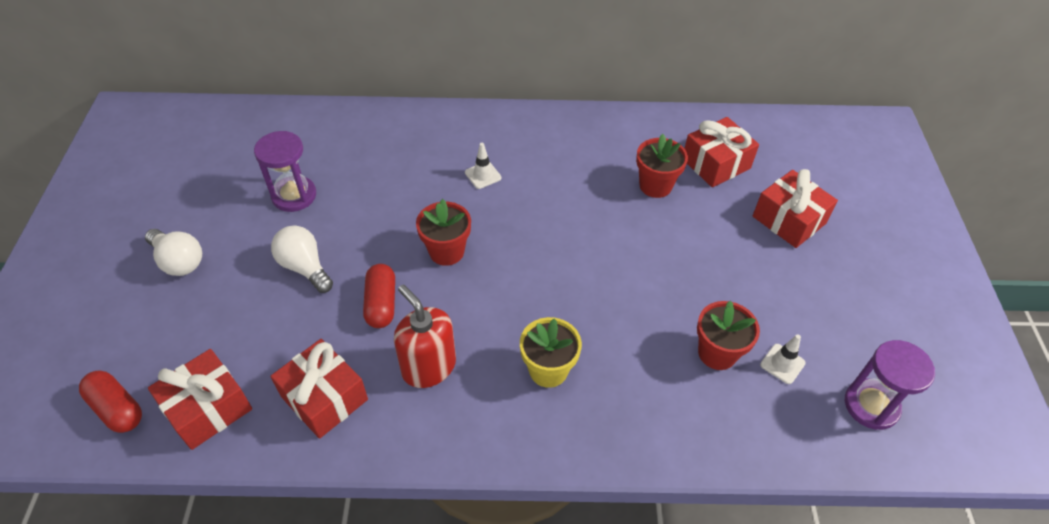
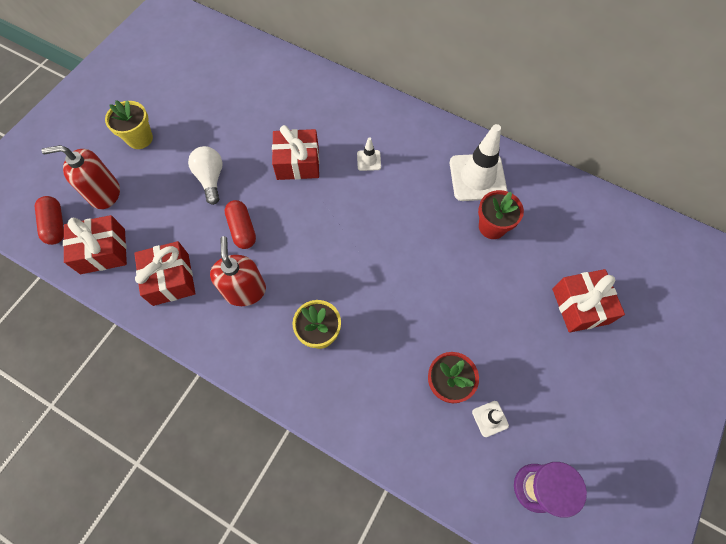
camera: 30 degrees right, 15 degrees up
white light bulb [145,229,202,276] -> yellow flower pot [105,100,153,149]
purple hourglass [254,131,316,212] -> none
red capsule [363,264,395,328] -> red capsule turned 45 degrees counterclockwise [225,200,256,249]
red flower pot [416,199,471,266] -> none
red gift [684,117,759,187] -> red gift moved to [272,125,319,180]
none -> red soap dispenser [41,145,120,209]
none -> white traffic cone [450,124,508,201]

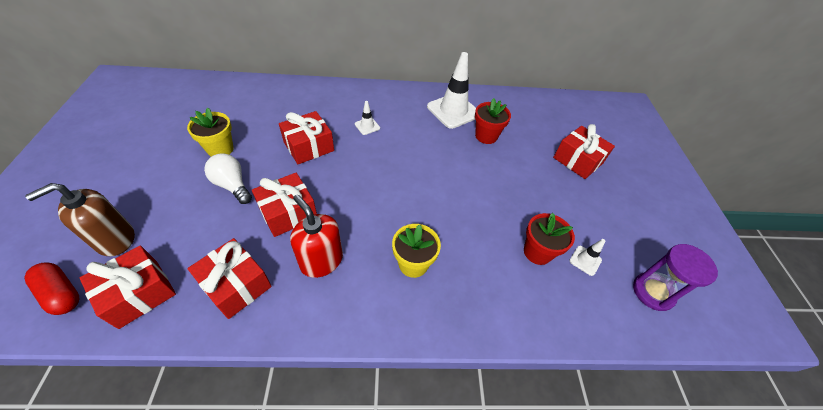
camera: 35 degrees left, 15 degrees down
red soap dispenser [41,145,120,209] -> brown soap dispenser [25,183,135,256]
yellow flower pot [105,100,153,149] -> yellow flower pot moved to [187,108,234,157]
red capsule [225,200,256,249] -> red gift [252,173,317,237]

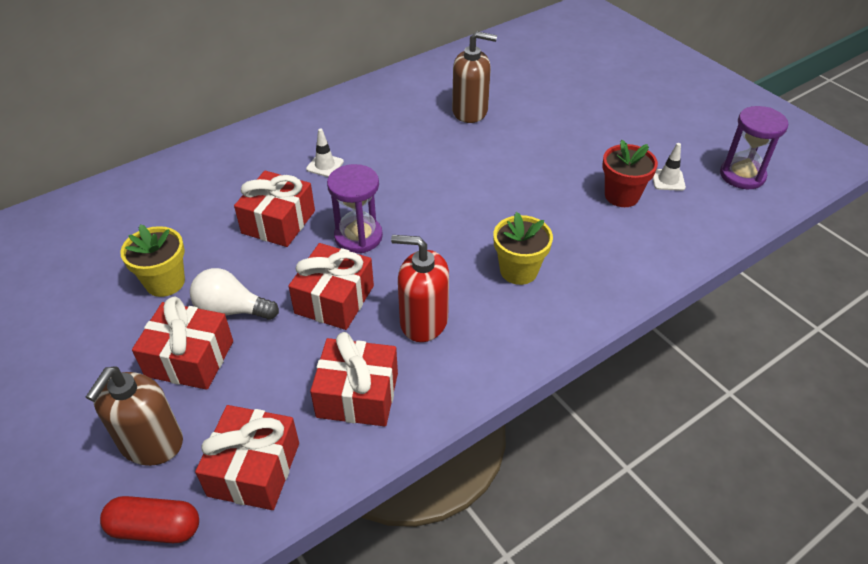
camera: 30 degrees left, 5 degrees down
white traffic cone [427,52,476,129] -> none
red flower pot [475,98,511,144] -> brown soap dispenser [452,31,497,123]
red gift [553,124,615,179] -> red gift moved to [132,296,233,390]
none -> purple hourglass [327,164,383,253]

